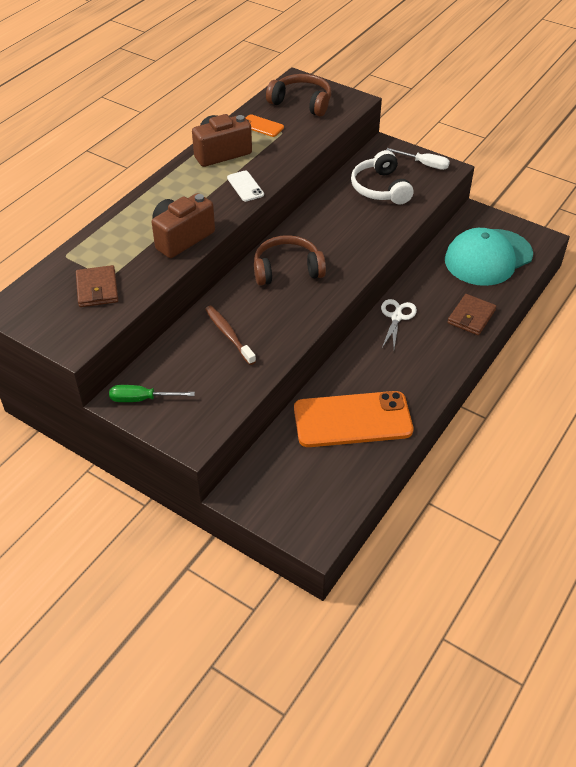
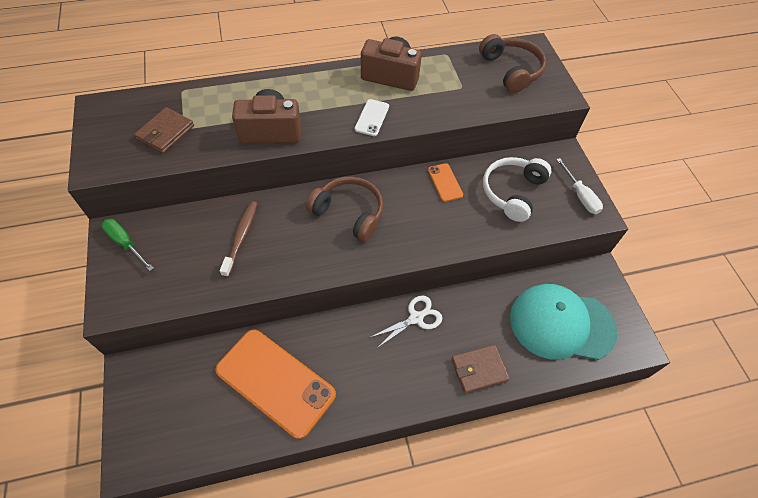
camera: 40 degrees right, 10 degrees up
orange phone [246,114,284,137] -> orange phone moved to [428,163,463,202]

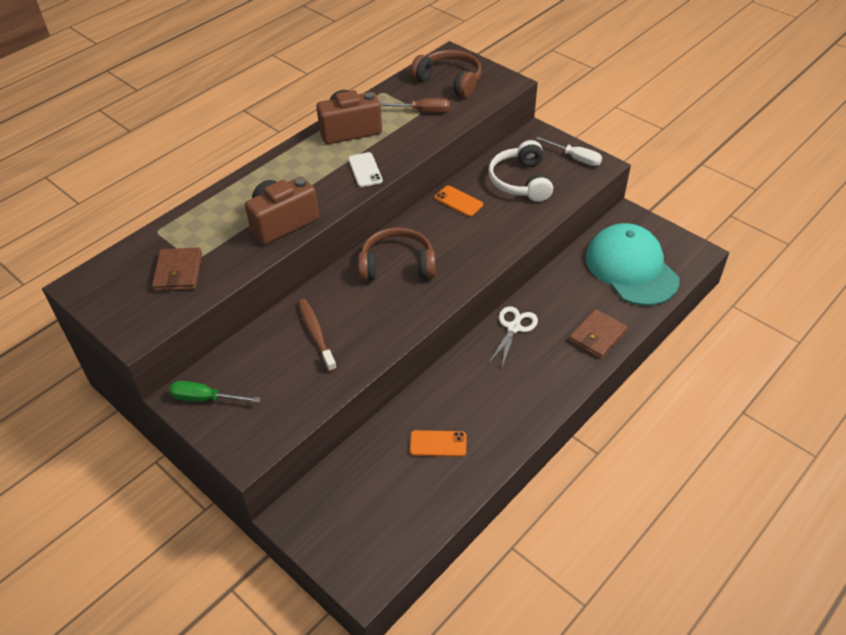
camera: 30 degrees left, 10 degrees down
orange phone [215,330,336,439] -> orange phone [410,430,466,457], size x0.44
turquoise cap [510,284,617,360] -> turquoise cap turned 90 degrees clockwise [585,223,679,306]
none -> brown screwdriver [380,98,450,113]

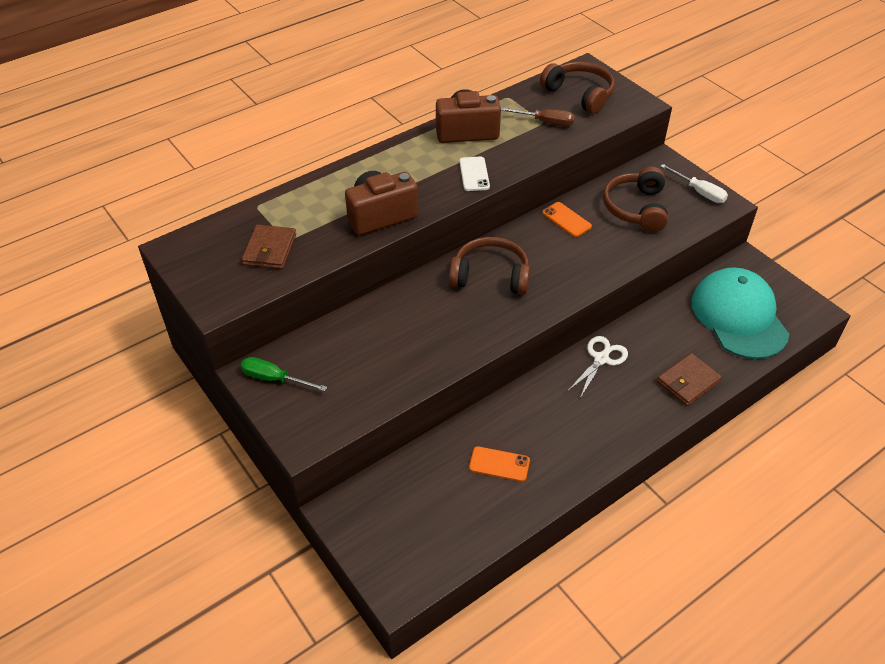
camera: 10 degrees right, 0 degrees up
brown toothbrush [298,299,337,372] -> none
white headphones [489,140,553,202] -> brown headphones [603,167,668,232]

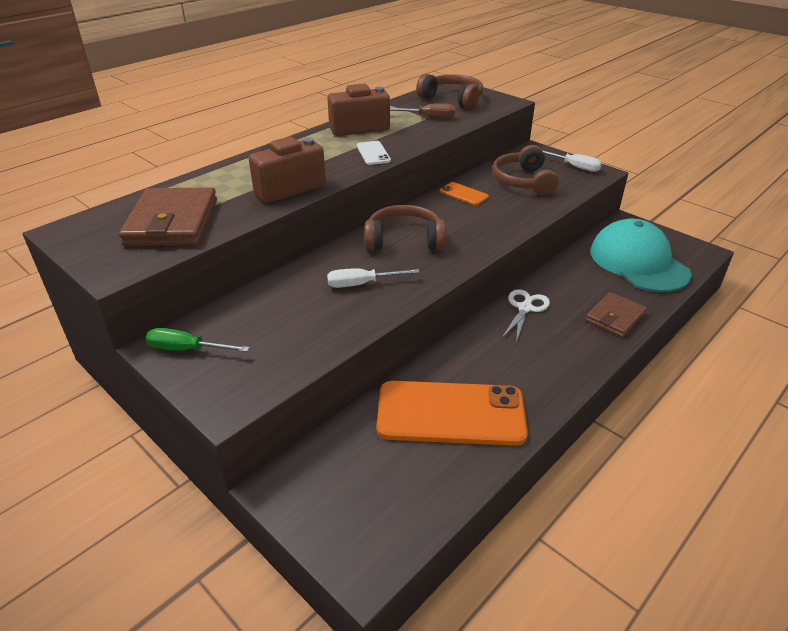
camera: 10 degrees left, 10 degrees down
brown wallet [242,225,296,269] -> brown wallet [119,187,217,246], size x1.63
orange phone [469,446,530,482] -> orange phone [377,381,528,446], size x2.27
none -> white screwdriver [327,268,420,288]

